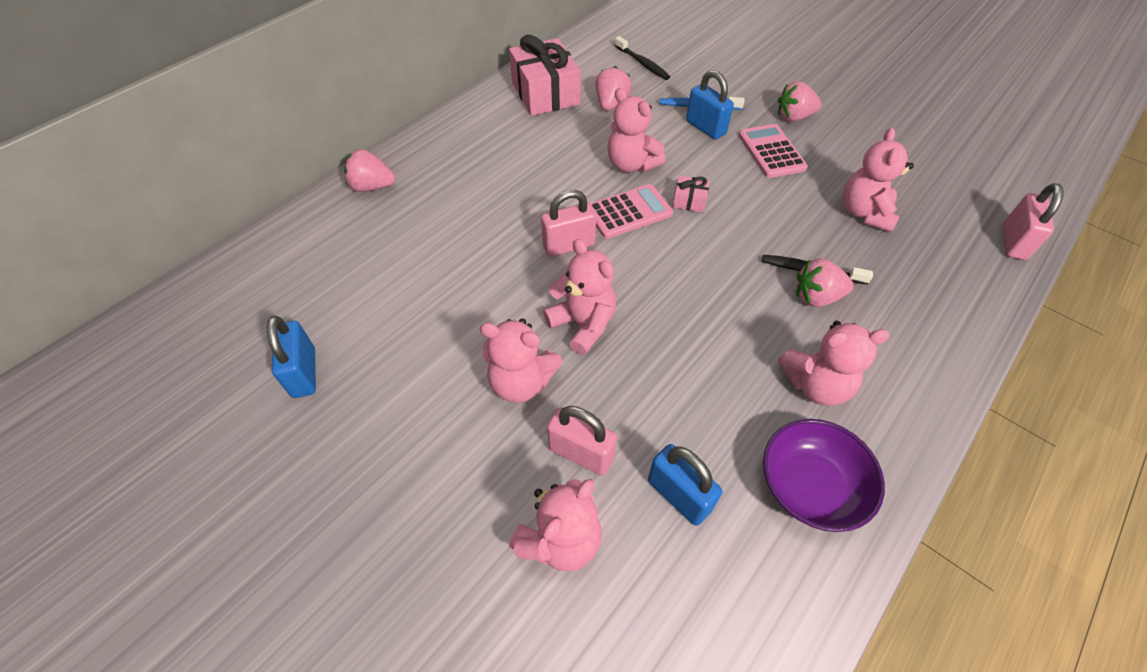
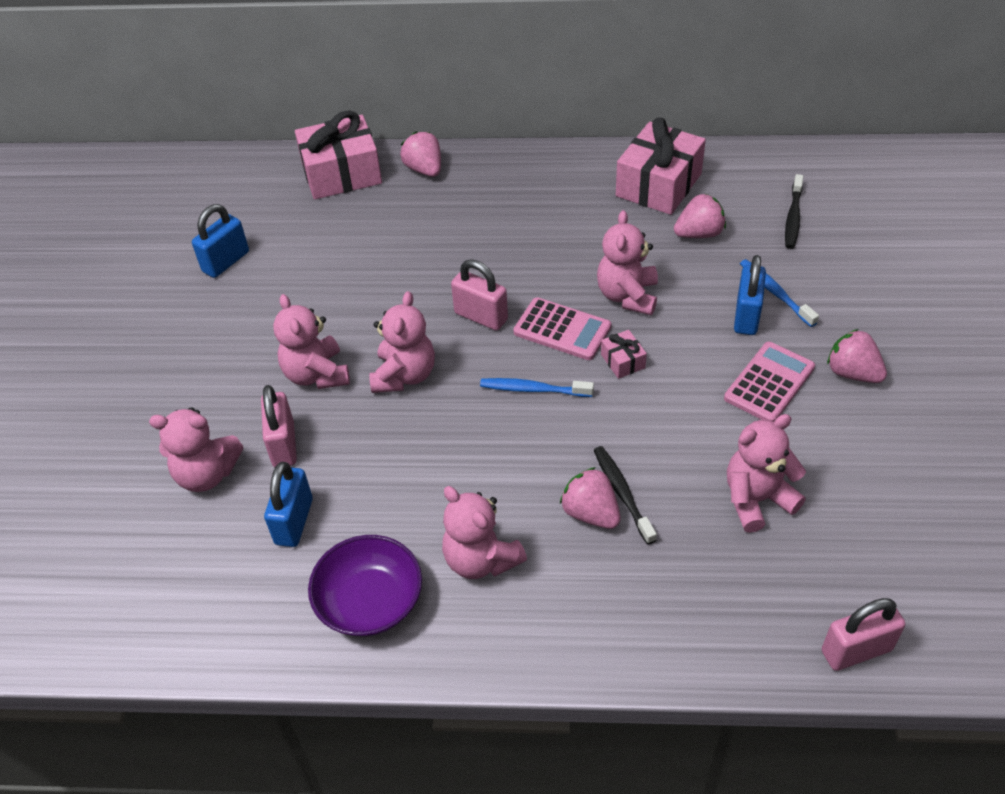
camera: 55 degrees right, 5 degrees down
none -> pink gift [295,111,382,200]
none -> blue toothbrush [480,378,594,397]

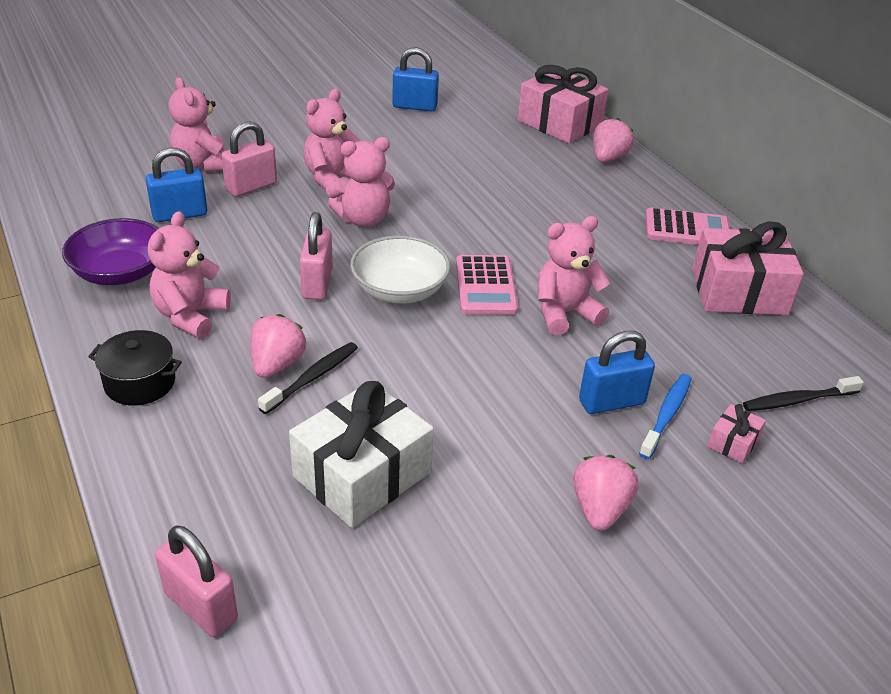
camera: 55 degrees right, 10 degrees down
pink padlock [451,259,508,331] -> pink padlock moved to [300,212,333,300]
blue toothbrush [480,378,594,397] -> white bowl [350,236,450,304]
pink gift [601,330,647,379] -> pink gift moved to [707,404,766,464]
pink strawberry [674,193,726,238] -> none
pink calculator [724,342,815,422] -> pink calculator moved to [645,207,730,245]
pink teddy bear [727,414,806,533] -> white gift [289,381,434,528]
none -> black pot [88,330,182,406]

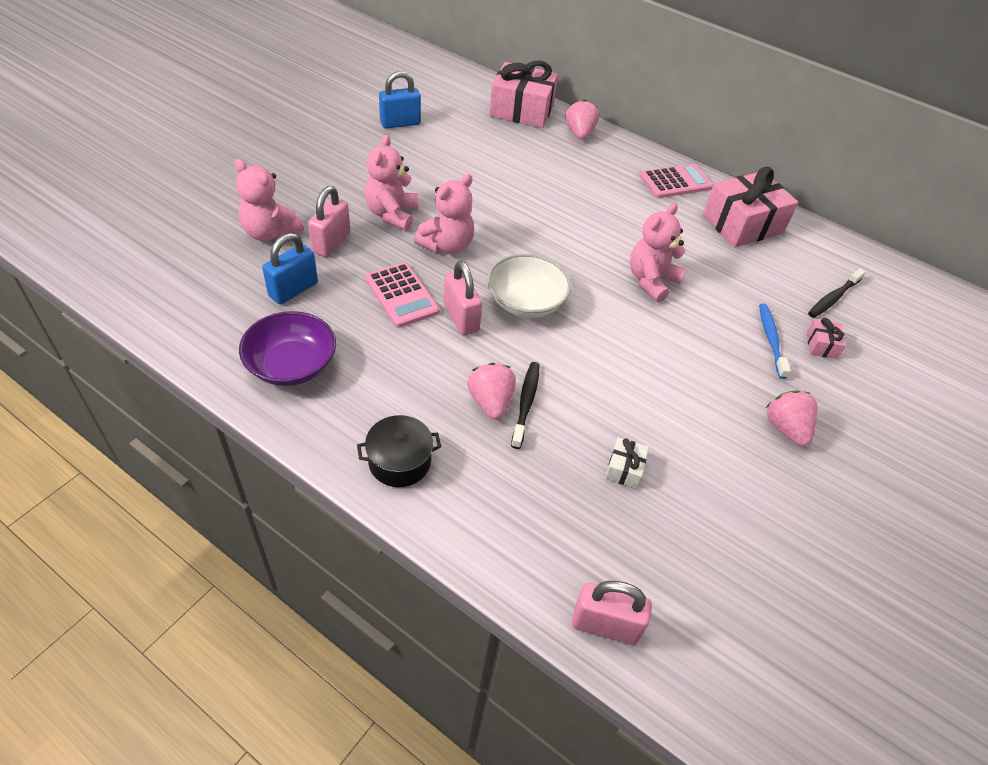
camera: 30 degrees left, 10 degrees up
pink teddy bear [148,211,231,339] -> none
white gift [289,381,434,528] -> white gift [605,437,649,489], size x0.44
pink calculator [456,255,518,315] -> pink calculator moved to [365,262,440,328]
blue padlock [579,331,655,414] -> none

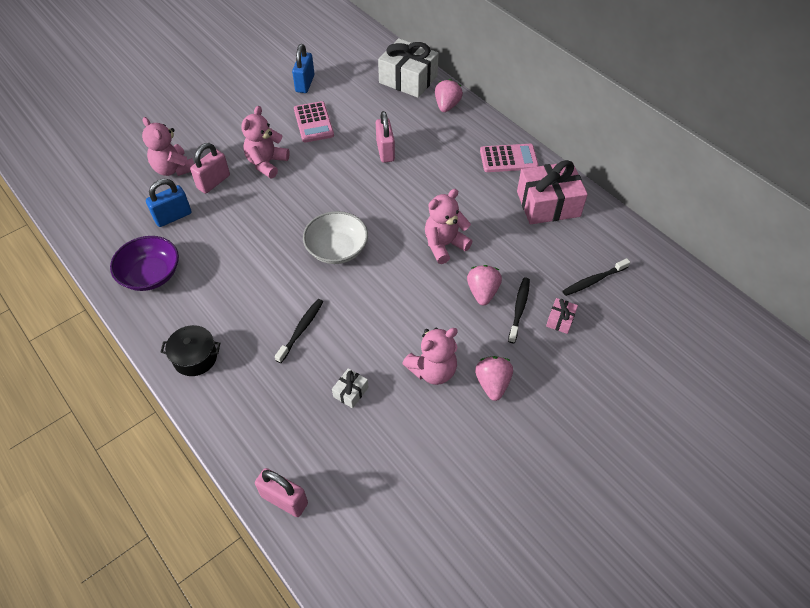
camera: 20 degrees right, 5 degrees up
pink calculator [365,262,440,328] -> pink calculator moved to [294,101,334,142]
blue padlock [379,71,421,129] -> blue padlock turned 75 degrees counterclockwise [292,44,314,93]
pink teddy bear [414,174,474,254] -> pink teddy bear moved to [402,328,458,385]
pink padlock [444,261,482,335] -> pink padlock moved to [376,111,395,163]
pink strawberry [468,363,516,420] -> pink strawberry moved to [467,265,502,305]
pink gift [489,61,558,128] -> white gift [378,38,439,98]
blue toothbrush [759,304,791,379] -> black toothbrush [508,278,530,343]

